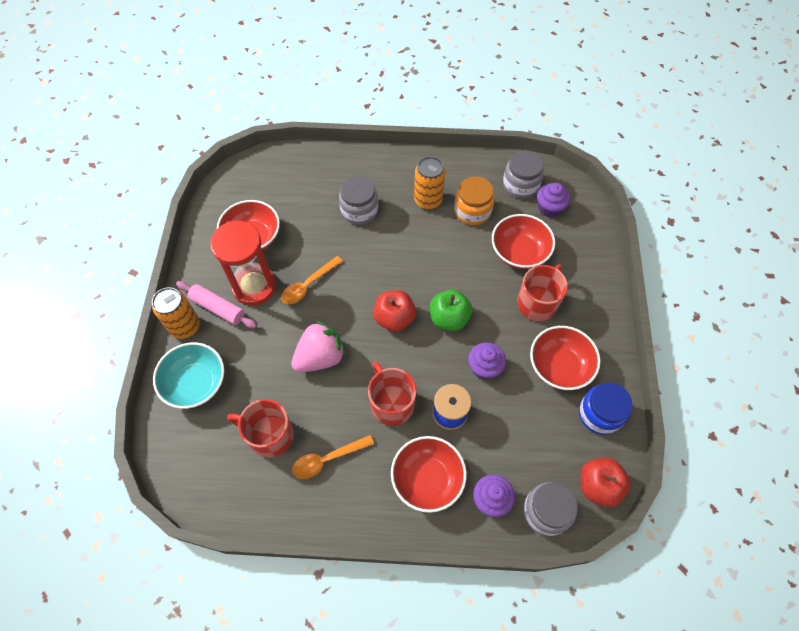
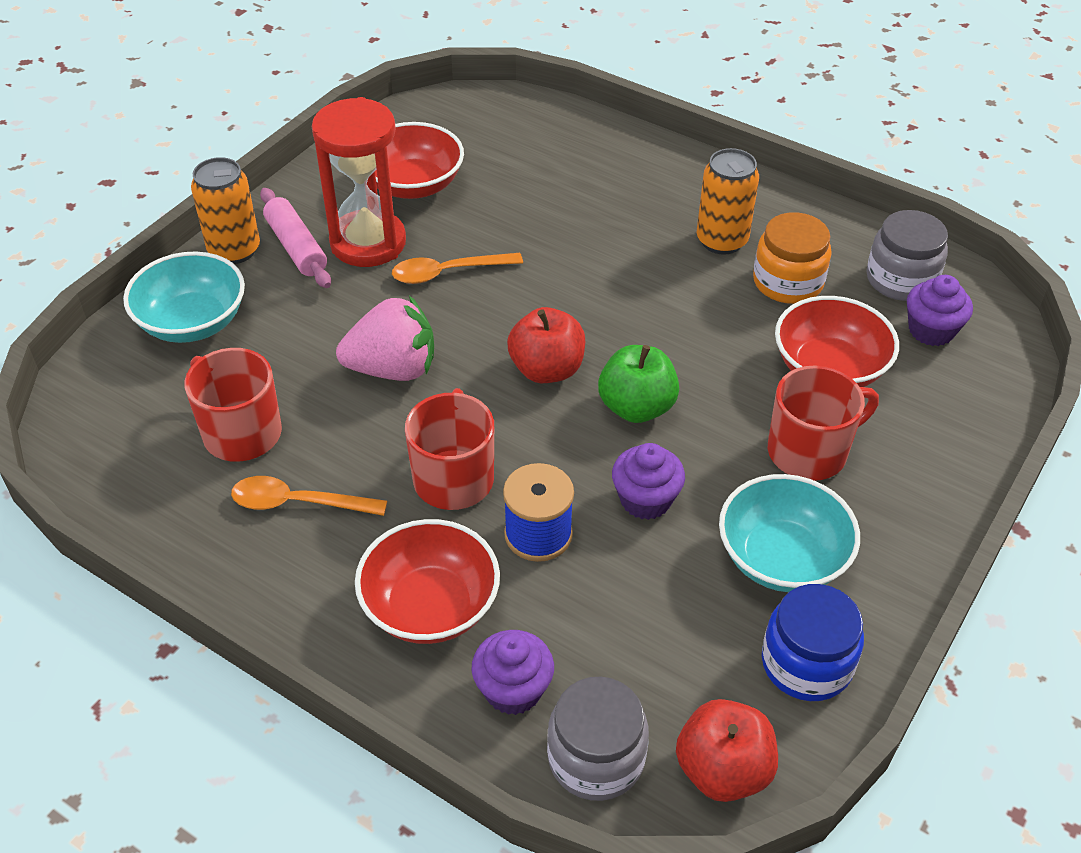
camera: 30 degrees right, 15 degrees down
grey jar [339,176,378,225] -> none
red bowl [530,326,600,390] -> turquoise bowl [719,474,860,592]

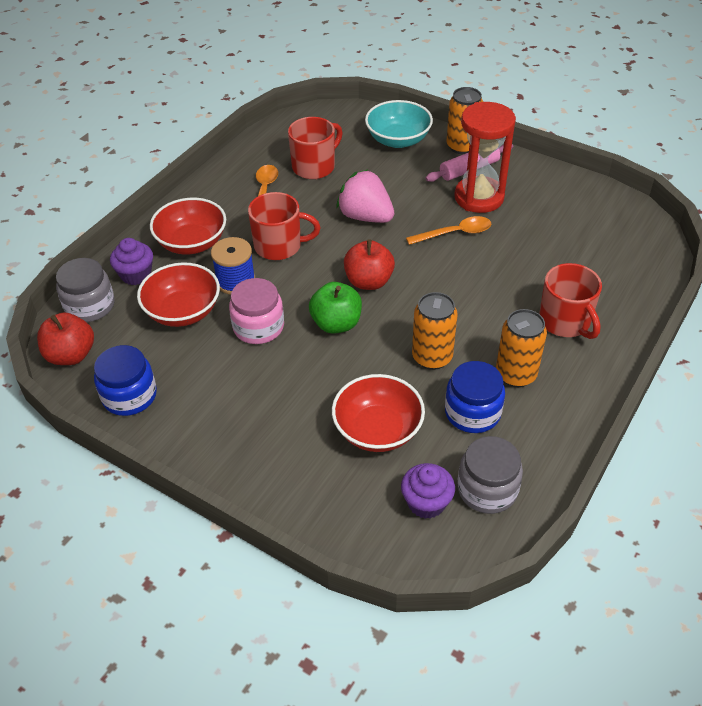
camera: 90 degrees right, 0 degrees up
pink strawberry [336,296,434,381] -> pink strawberry turned 135 degrees clockwise [336,169,394,223]
red bowl [375,122,464,199] -> red bowl moved to [137,262,220,327]
orange spoon [392,253,523,284] -> orange spoon turned 90 degrees clockwise [406,216,491,245]
purple cupcake [612,443,685,520] -> pink jar [229,278,284,344]
turquoise bowl [719,474,860,592] -> none
orange jar [753,212,832,304] -> blue jar [445,361,505,433]
red mug [768,365,879,481] -> red mug moved to [539,263,602,339]
none -> orange can [412,292,458,370]

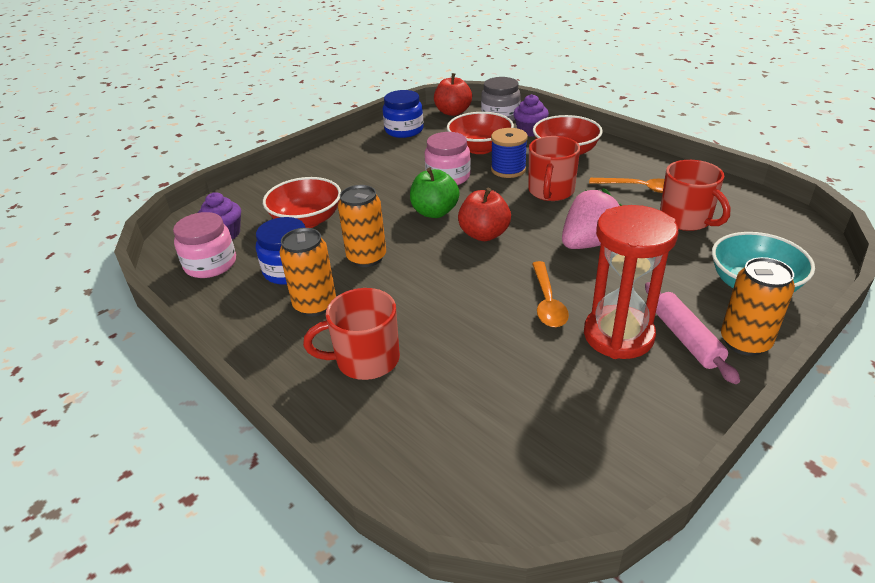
camera: 105 degrees right, 10 degrees down
grey jar [457,436,523,514] -> pink jar [173,212,236,278]

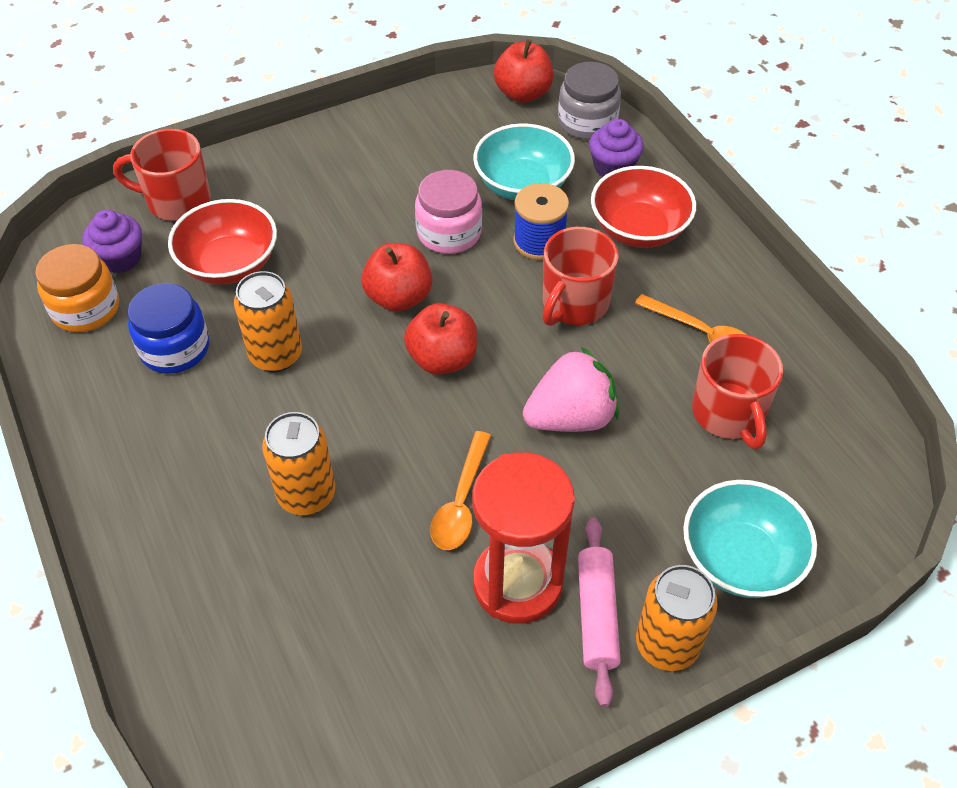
camera: 15 degrees right, 15 degrees up
pink jar [173,212,236,278] -> orange jar [35,244,119,332]
orange can [279,228,336,316] -> orange can moved to [262,412,335,515]
red mug [303,288,400,380] -> red mug moved to [113,129,211,221]
blue jar [383,90,424,138] -> none
green apple [410,167,459,218] -> red apple [361,243,432,312]
red bowl [447,112,514,154] -> turquoise bowl [473,123,575,200]

